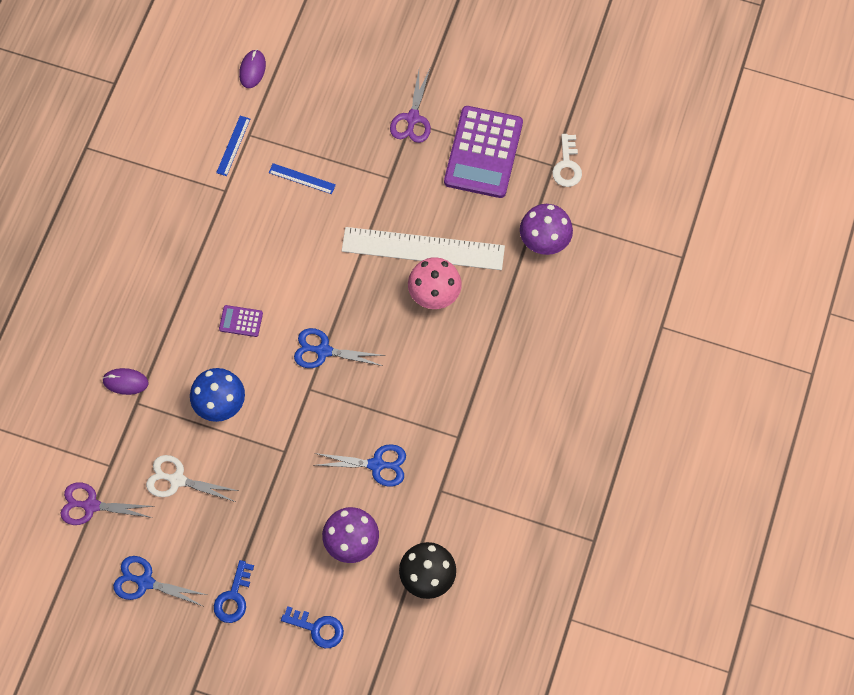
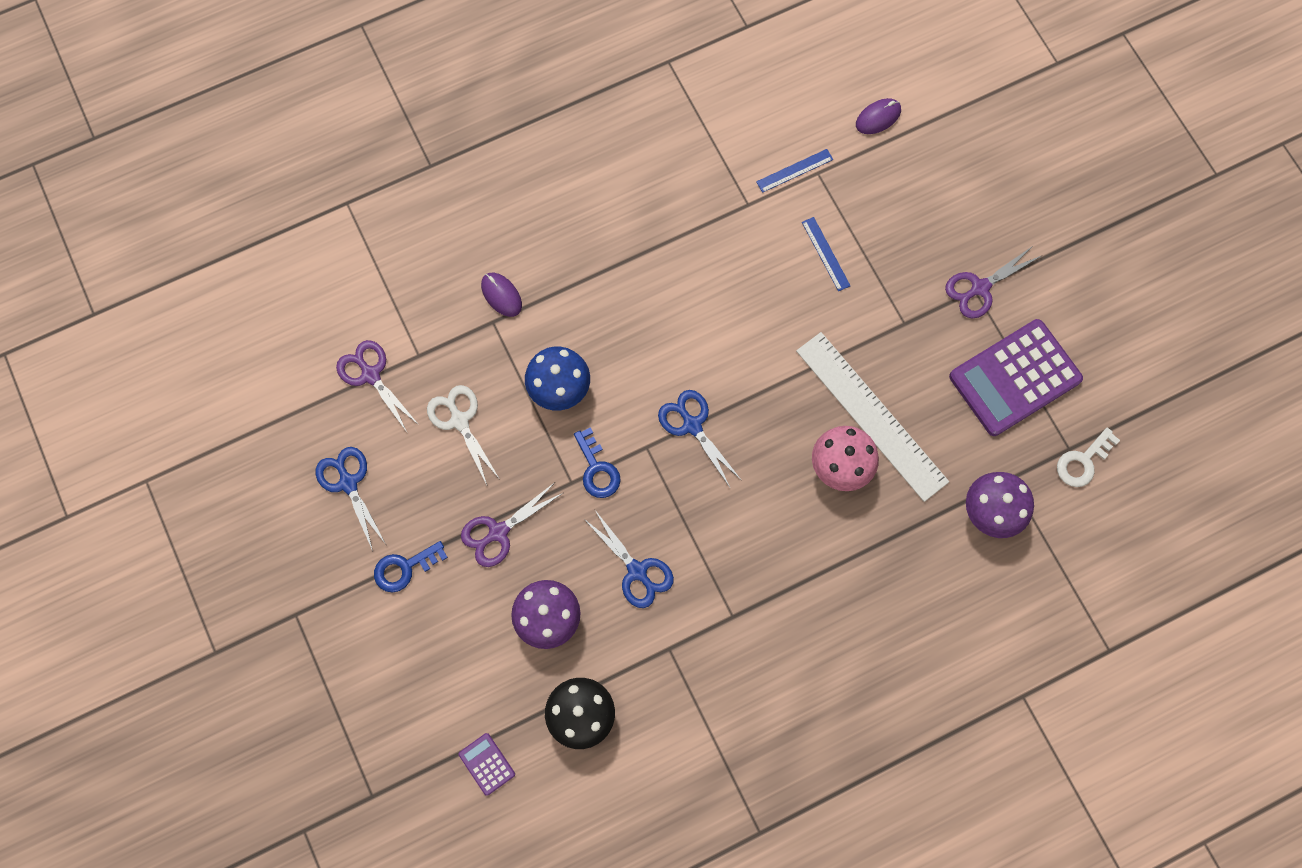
camera: 45 degrees right, 5 degrees up
purple calculator [219,305,263,337] -> purple calculator moved to [459,733,515,796]
blue key [281,606,344,648] -> blue key moved to [574,427,621,498]
none -> purple scissors [461,482,563,567]

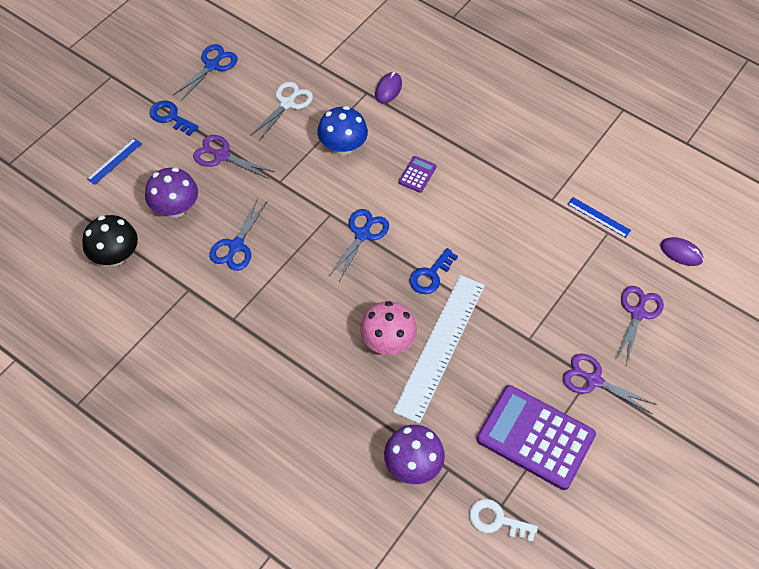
camera: 60 degrees right, 15 degrees down
purple scissors [336,340,420,432] -> purple scissors moved to [615,286,664,366]
purple calculator [459,733,515,796] -> purple calculator moved to [398,156,437,193]
blue key [574,427,621,498] -> blue key moved to [409,248,458,294]
blue ruler [802,217,850,291] -> blue ruler moved to [87,138,142,185]

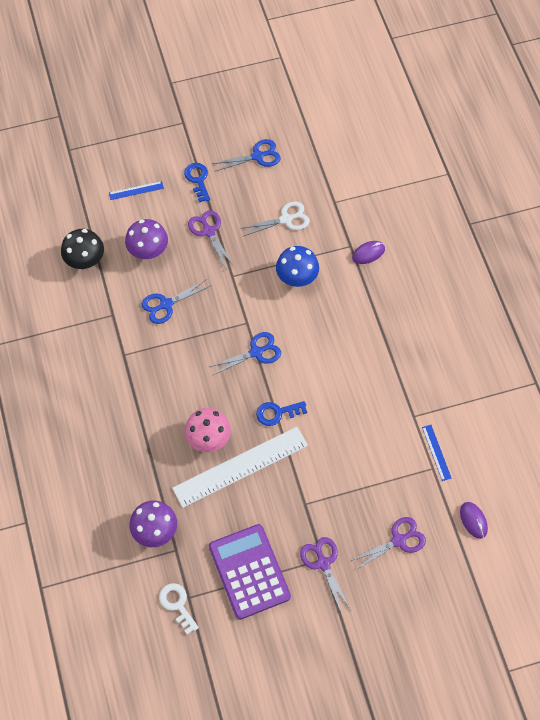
camera: 40 degrees right, 5 degrees up
purple calculator [398,156,437,193] -> none

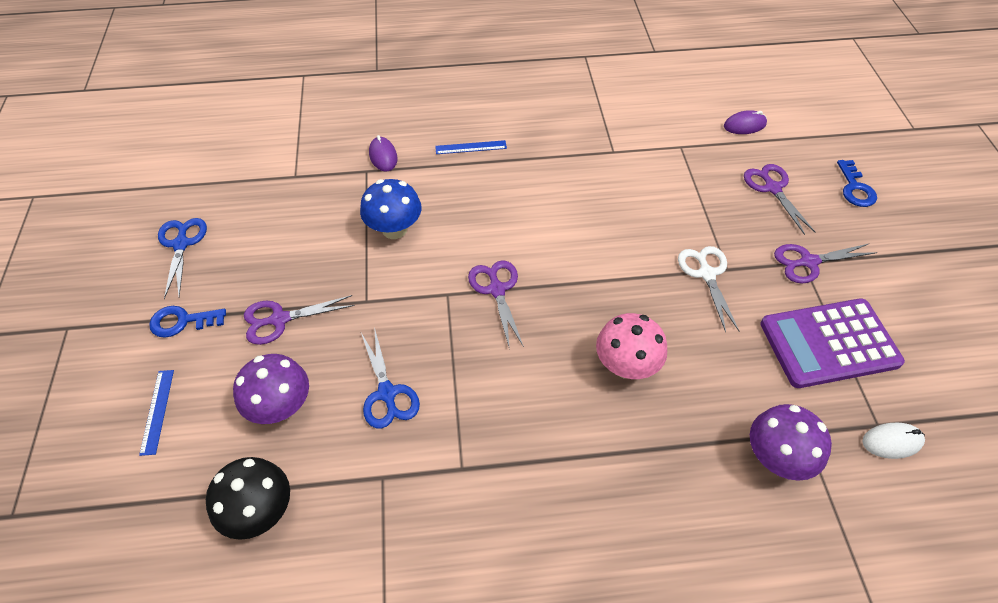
camera: 80 degrees left, 10 degrees down
white key [159,583,199,634] -> white mouse [862,422,925,459]
white ruler [172,427,308,508] -> none
blue scissors [209,332,281,375] -> purple scissors [468,260,524,350]
white scissors [239,201,310,236] -> white scissors moved to [678,246,739,332]
blue key [256,401,307,426] -> blue key moved to [837,160,877,207]
blue ruler [422,425,452,481] -> blue ruler moved to [435,140,507,154]

